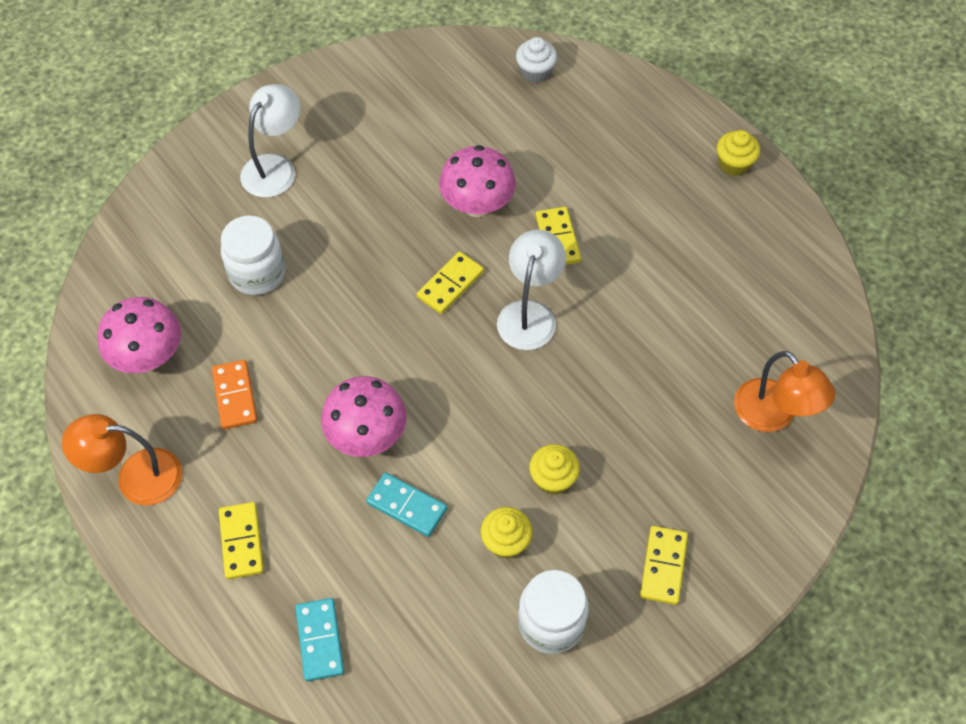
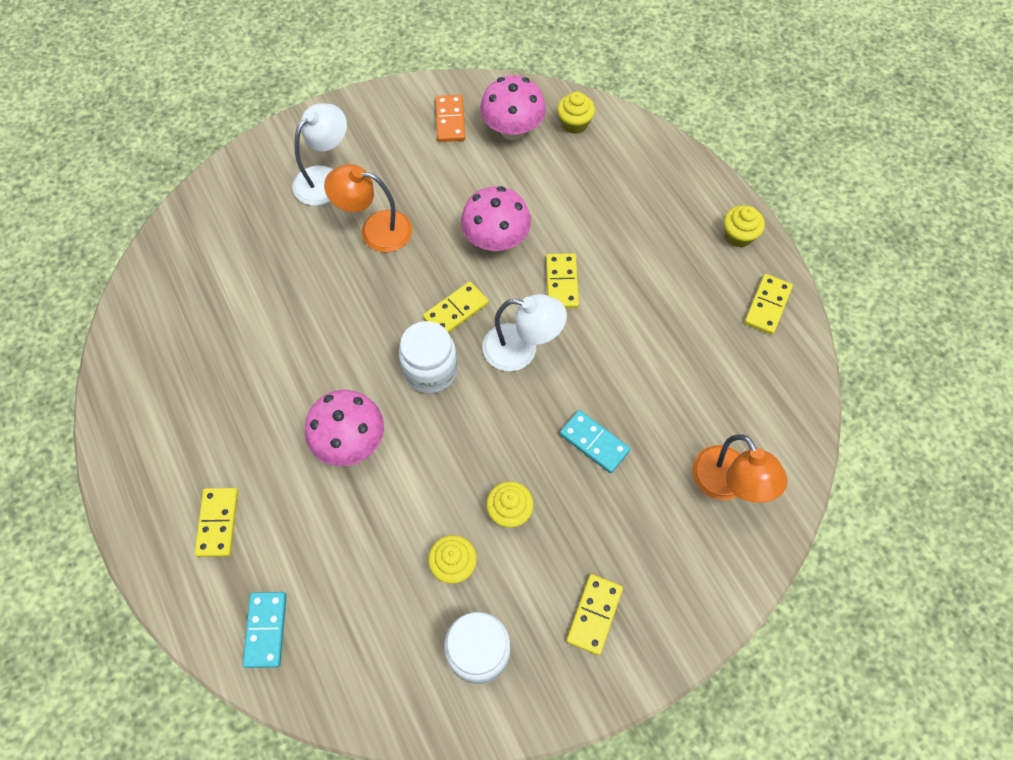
camera: 10 degrees right, 5 degrees up
orange lamp [62,414,182,506] -> orange lamp moved to [324,164,412,252]
pink mushroom [97,297,181,373] -> pink mushroom moved to [480,75,546,140]
orange domino [212,360,257,429] -> orange domino moved to [435,95,465,142]
white jar [221,215,285,295] -> white jar moved to [399,321,458,394]
turquoise domino [366,473,447,537] -> turquoise domino moved to [560,410,630,473]
white lamp [497,230,566,350] -> white lamp turned 75 degrees clockwise [482,294,567,371]
white cupcake [516,37,557,83] -> yellow cupcake [557,92,595,134]
none -> yellow domino [744,274,793,335]

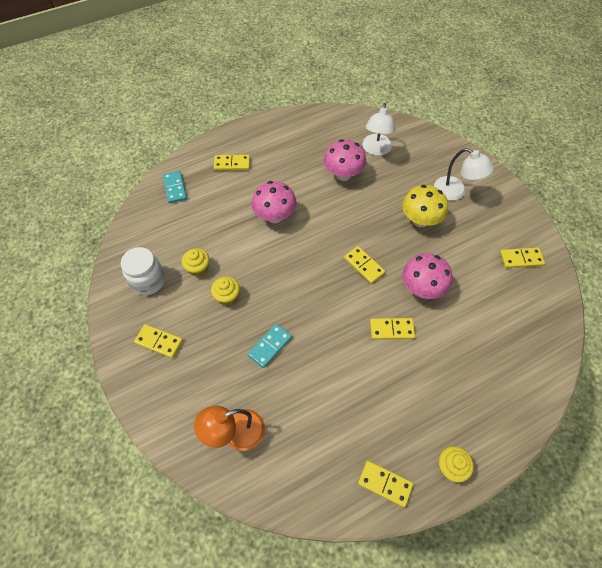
camera: 90 degrees right, 5 degrees down
turquoise domino [242,592,287,668] -> turquoise domino turned 75 degrees clockwise [163,171,187,203]
orange lamp [324,164,412,252] -> yellow mushroom [402,185,448,227]
white jar [399,321,458,394] -> none
orange domino [435,95,465,142] -> yellow domino [500,248,545,268]
pink mushroom [480,75,546,140] -> pink mushroom moved to [324,139,366,181]
white lamp [482,294,567,371] -> white lamp moved to [363,103,396,156]
yellow cupcake [557,92,595,134] -> none

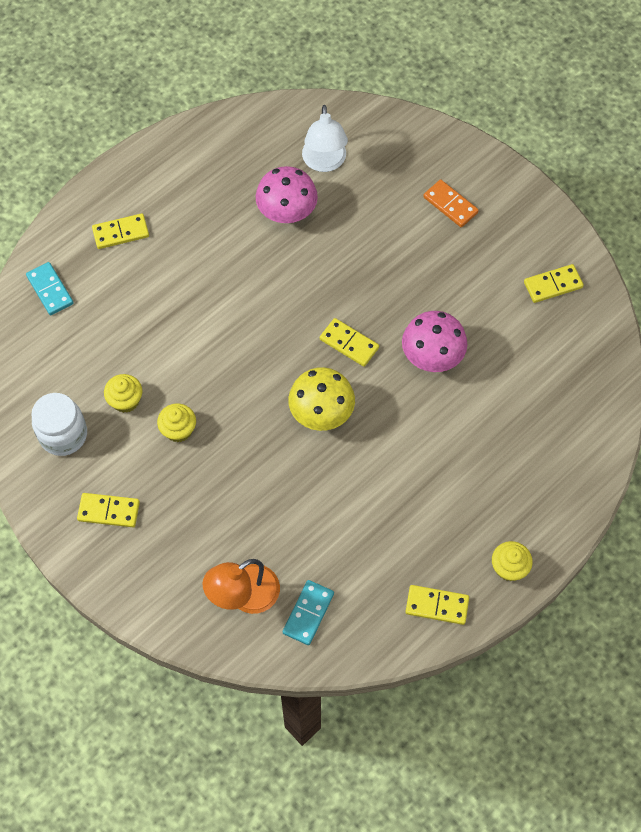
camera: 15 degrees left, 5 degrees up
turquoise domino [248,324,292,368] -> turquoise domino moved to [283,580,334,645]
pink mushroom [251,181,297,223] -> none
yellow domino [370,318,415,340] -> none
yellow mushroom [402,185,448,227] -> yellow mushroom moved to [288,367,355,431]
white lamp [434,148,494,201] -> orange domino [423,180,479,227]

